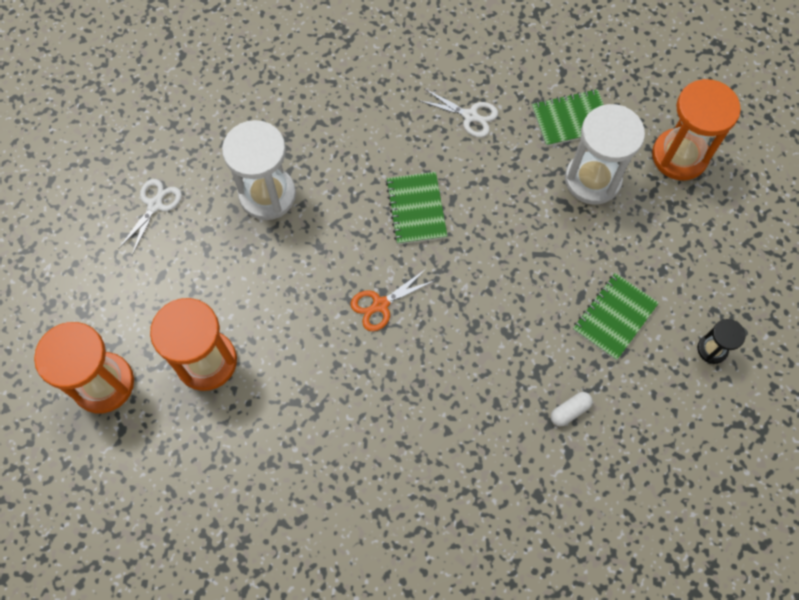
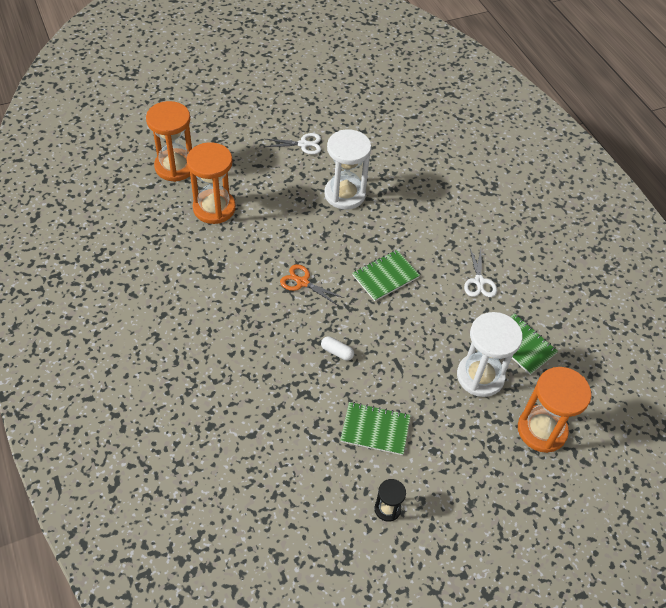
camera: 60 degrees right, 15 degrees down
white capsule [551,392,593,426] -> white capsule moved to [321,336,354,361]

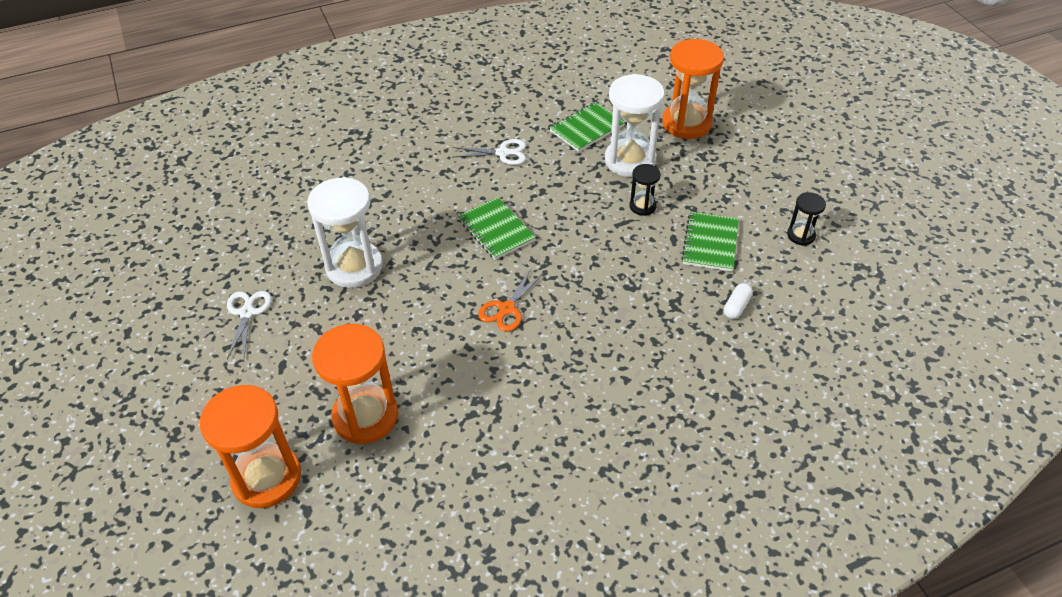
camera: 85 degrees left, 5 degrees down
white capsule [321,336,354,361] -> white capsule moved to [724,283,753,319]
none -> black hourglass [629,164,661,216]

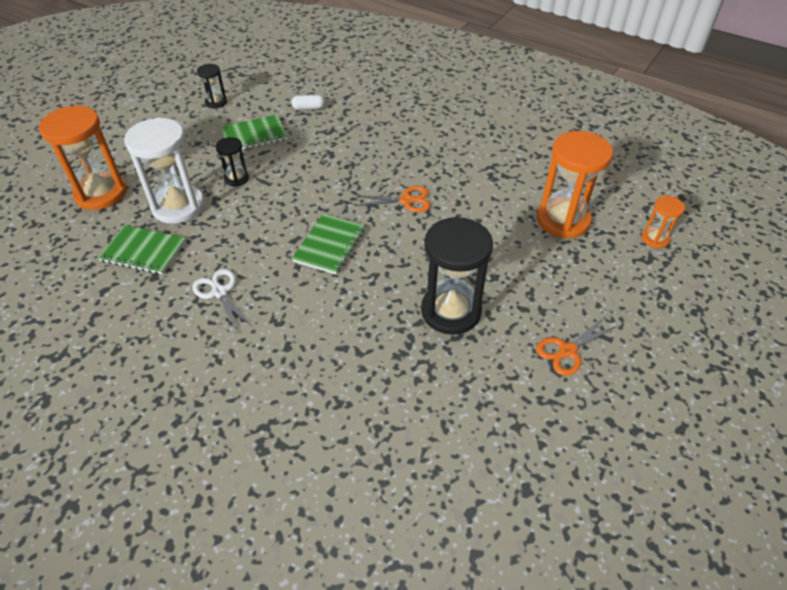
camera: 125 degrees left, 0 degrees up
orange hourglass [200,385,301,508] -> orange hourglass [642,196,685,248], size x0.50
white scissors [227,291,272,359] -> orange scissors [536,317,617,376]
white hourglass [307,177,383,288] -> black hourglass [421,217,493,335]

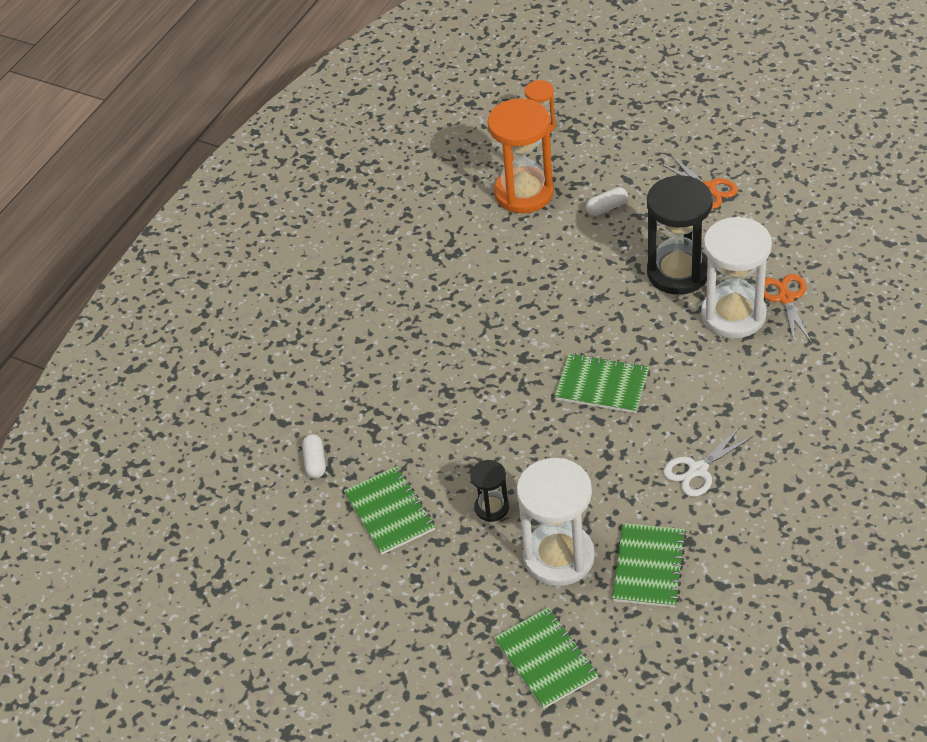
camera: 90 degrees left, 0 degrees up
orange hourglass [39,106,127,210] -> green notebook [494,607,599,709]
black hourglass [197,64,227,109] -> none
orange scissors [355,186,430,212] -> orange scissors moved to [764,274,812,345]
none -> white capsule [586,187,628,216]
none -> white hourglass [701,217,772,338]

